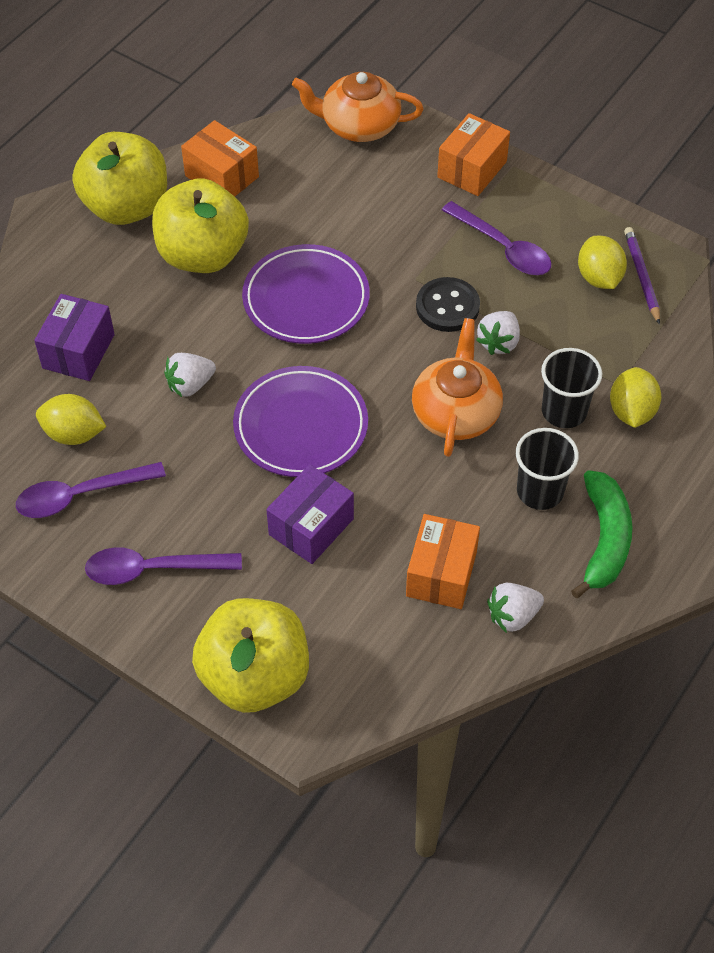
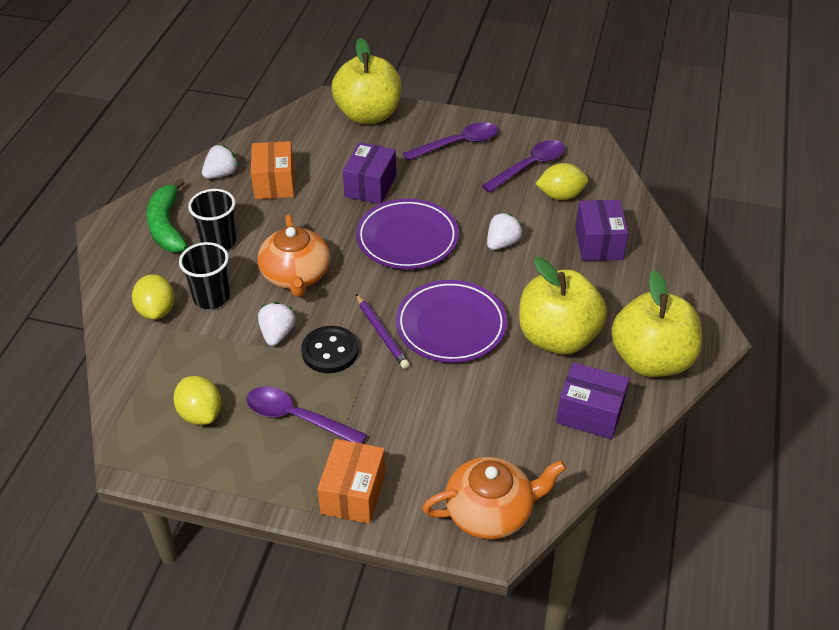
camera: 160 degrees right, 10 degrees down
orange box [181,120,259,197] -> purple box [556,362,629,439]
purple pencil [624,227,660,325] -> purple pencil moved to [356,294,410,369]

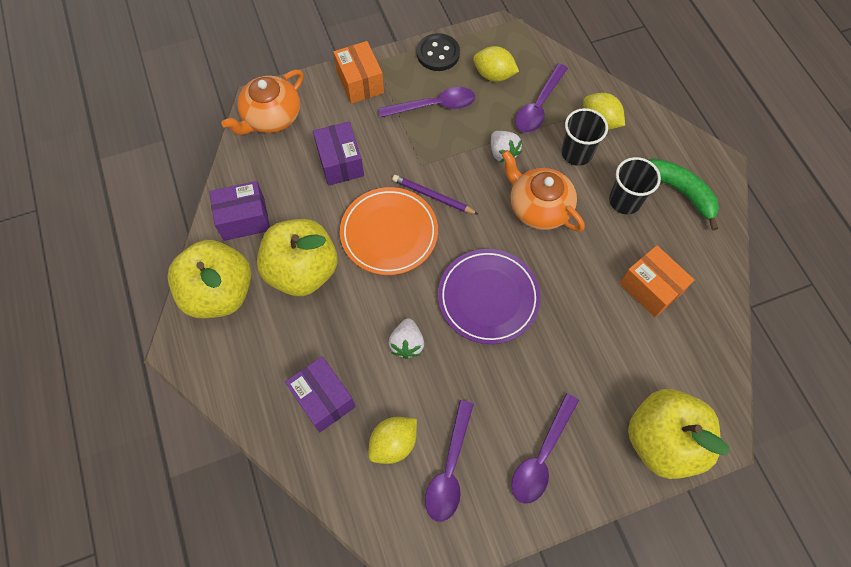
camera: 145 degrees right, 20 degrees up
white strawberry [202,145,239,179] -> none
black button [301,326,359,373] -> black button moved to [417,33,460,71]
purple box [343,142,396,204] -> purple box moved to [313,121,364,186]
purple plate [396,280,507,363] -> orange plate [340,187,438,275]
none -> purple spoon [515,63,568,133]

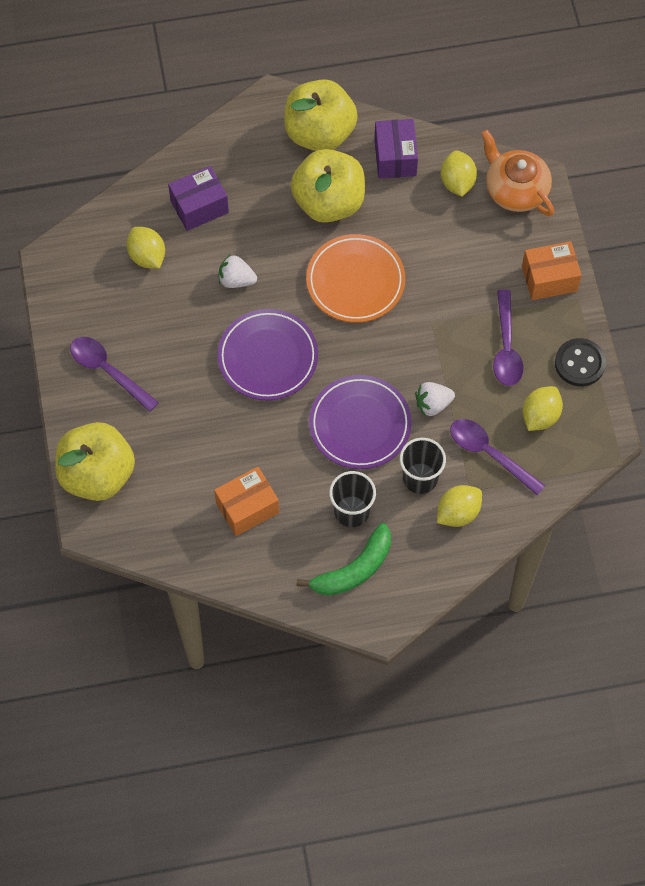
camera: 100 degrees right, 0 degrees up
purple box [313,121,364,186] -> none
purple pencil [392,175,479,215] -> none
purple spoon [425,400,474,522] -> none
orange teapot [501,150,585,232] -> purple plate [309,375,412,469]
none -> yellow lemon [441,150,477,197]

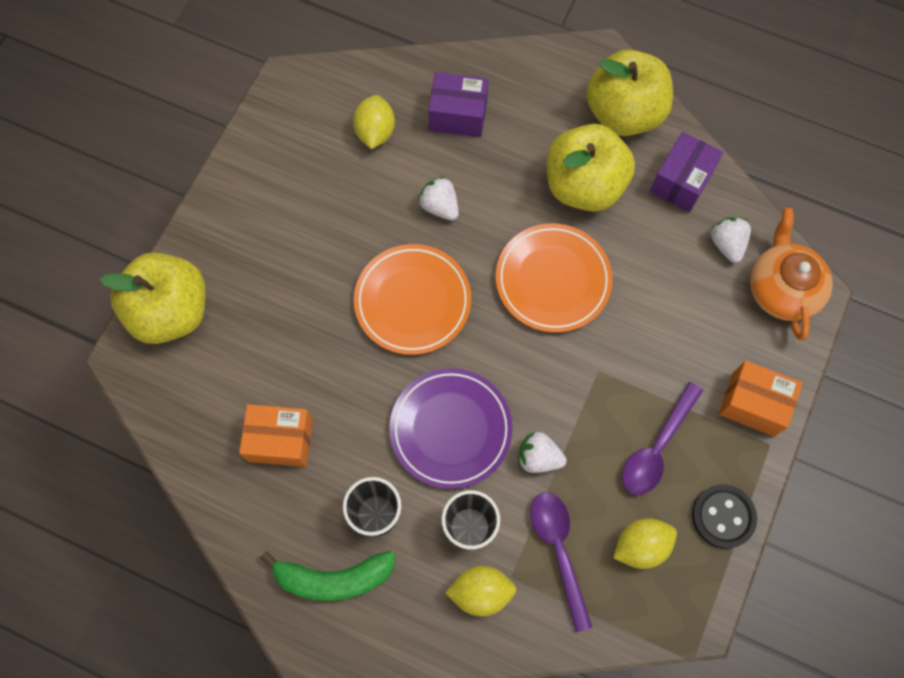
camera: 35 degrees right, 5 degrees up
purple spoon [70,337,159,412] -> none
purple plate [217,309,318,401] -> orange plate [354,244,471,355]
yellow lemon [441,150,477,197] -> white strawberry [710,217,751,263]

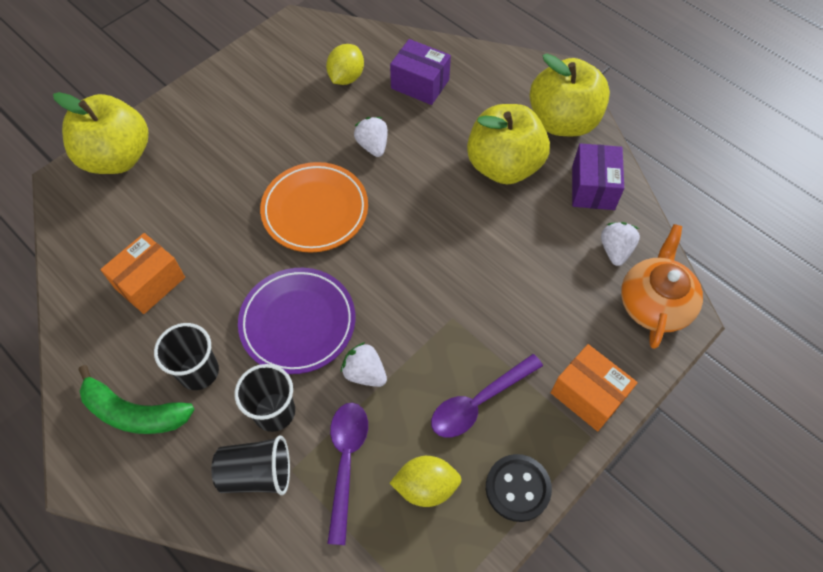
camera: 20 degrees right, 10 degrees down
orange box [239,404,313,467] -> orange box turned 75 degrees counterclockwise [100,233,185,314]
yellow lemon [445,566,516,617] -> black cup [212,435,290,495]
orange plate [496,224,613,333] -> none
purple box [650,132,723,212] -> purple box turned 45 degrees counterclockwise [572,143,624,210]

